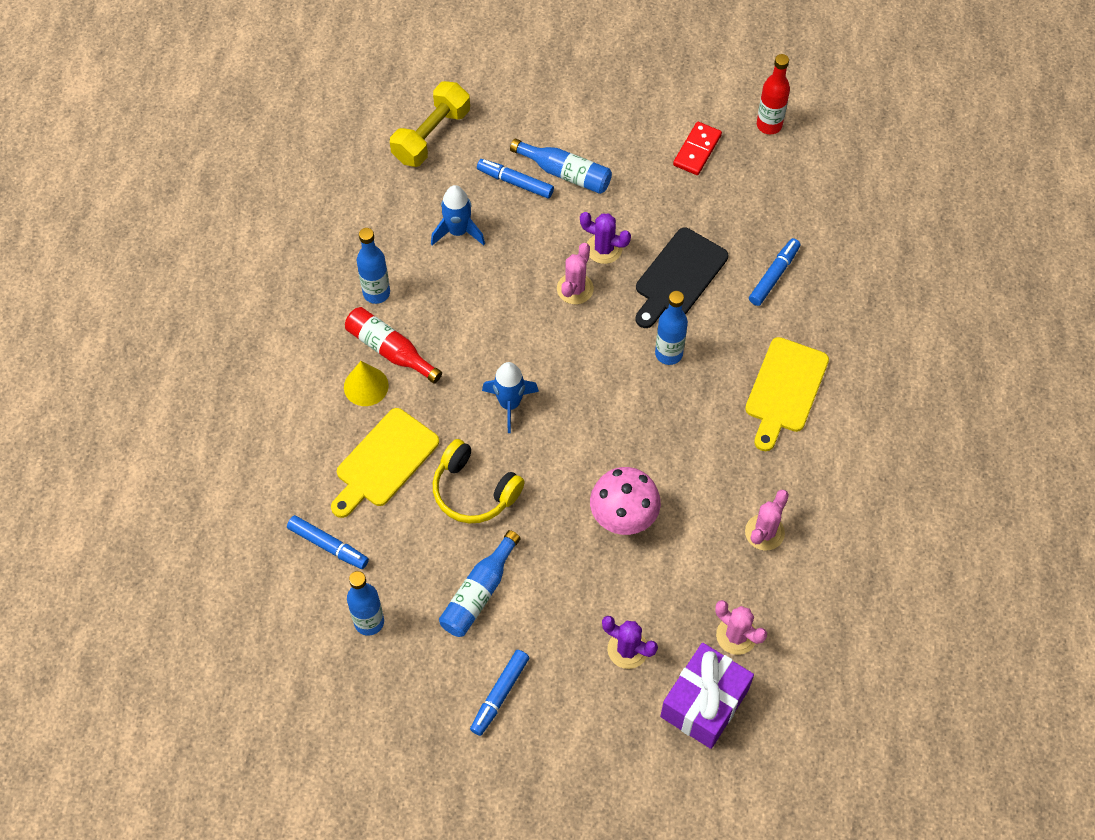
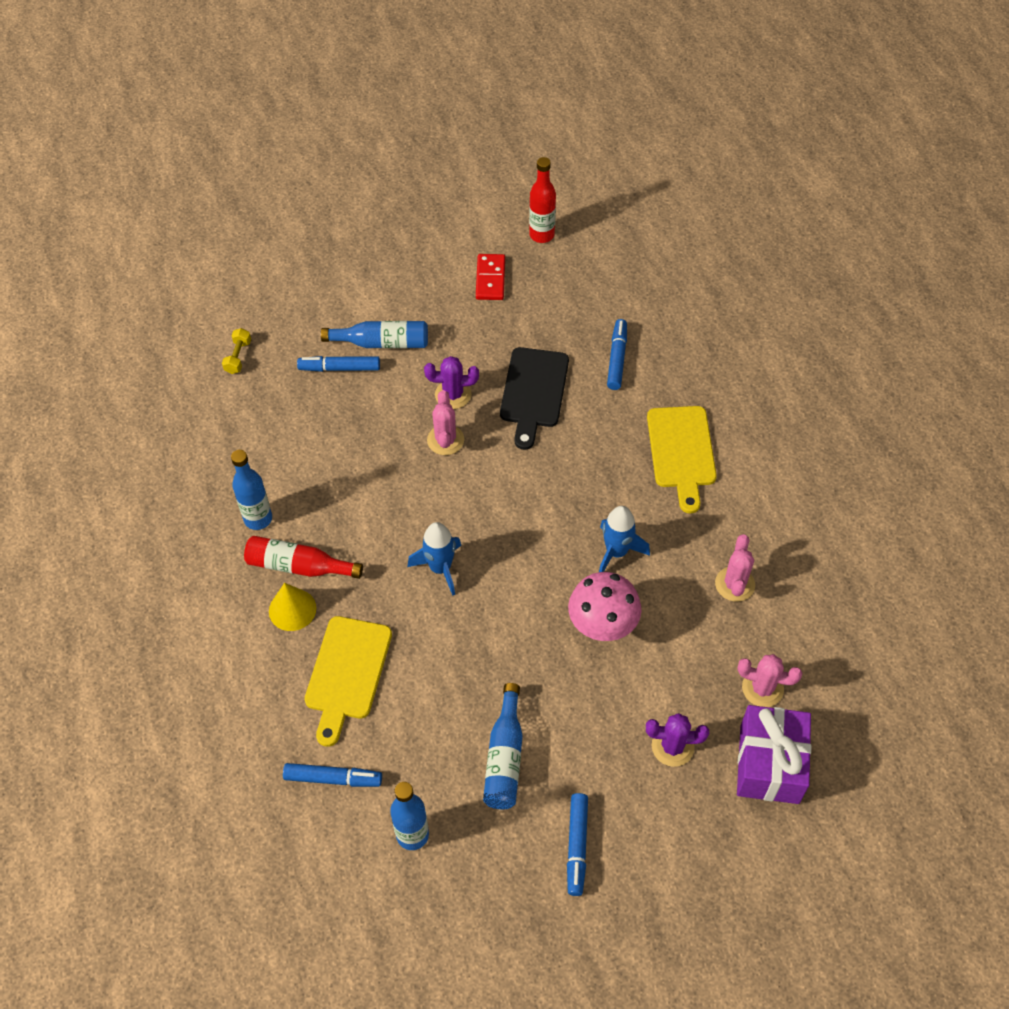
camera: 25 degrees left, 5 degrees down
yellow dumbbell [390,81,470,167] -> yellow dumbbell [222,328,251,374], size x0.48
blue rocket [431,185,485,245] -> blue rocket moved to [599,506,650,572]
yellow headphones [433,439,525,523] -> none
blue bottle [655,291,688,365] -> none

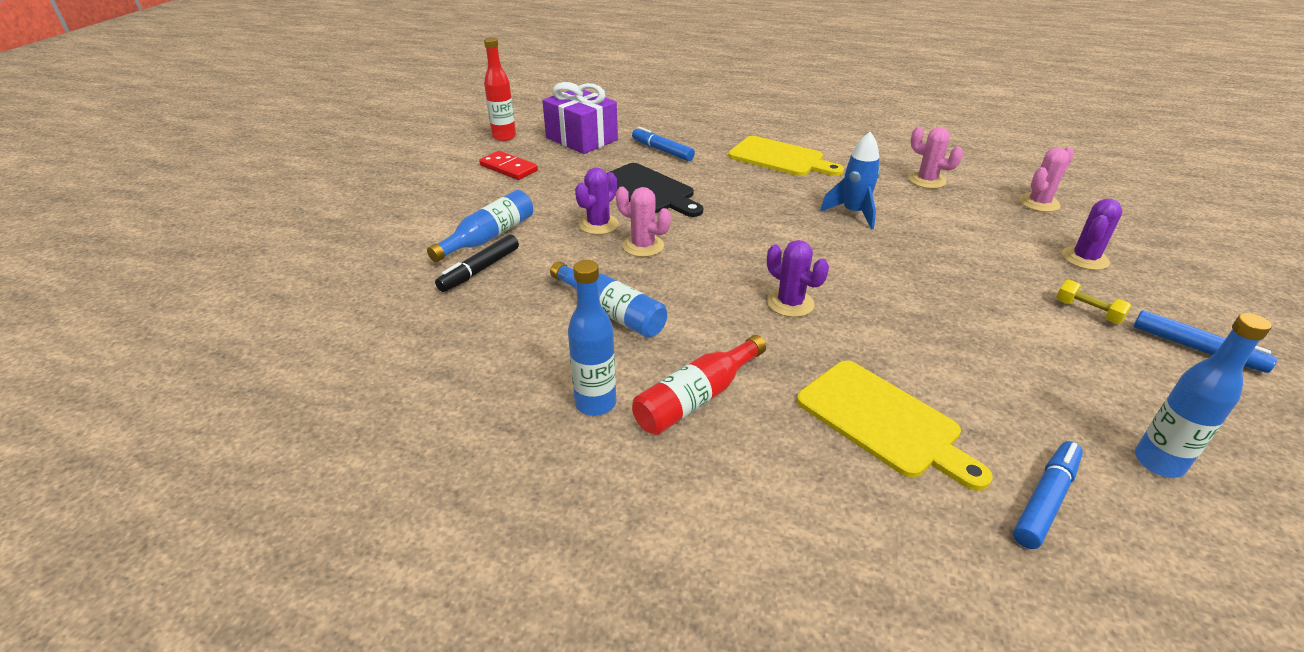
camera: 55 degrees left, 20 degrees down
yellow dumbbell [222,328,251,374] -> yellow dumbbell moved to [1056,280,1132,324]
yellow cone [269,583,316,631] -> none
blue marker [297,356,380,372] -> black marker [435,234,519,292]
blue rocket [407,522,461,596] -> purple cactus [767,240,829,317]
blue bottle [483,683,523,809] -> blue bottle moved to [550,261,667,338]
pink mushroom [568,572,641,641] -> none
purple gift [737,705,811,804] -> purple gift moved to [542,82,618,154]

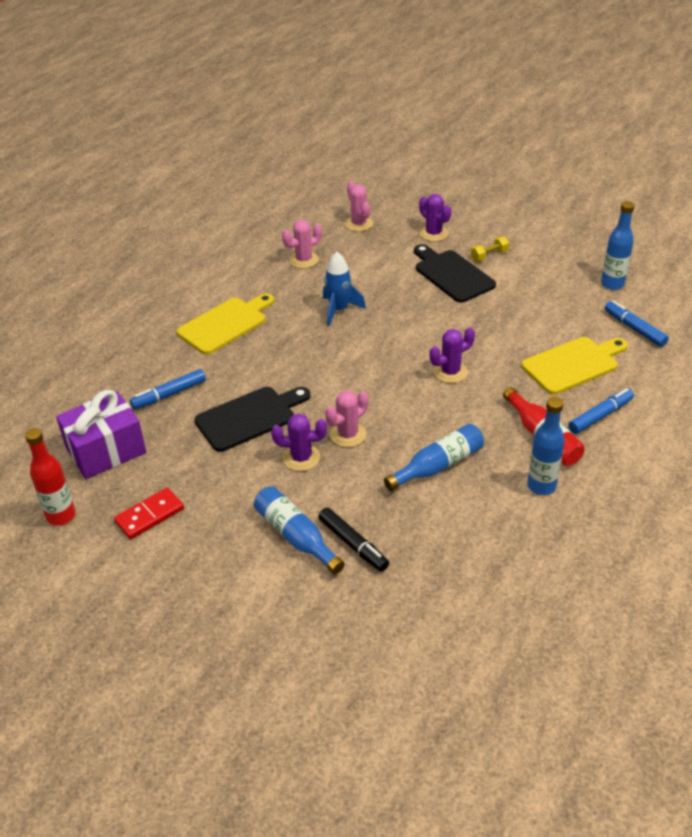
camera: 75 degrees left, 5 degrees up
purple cactus [575,168,619,235] -> purple cactus turned 45 degrees counterclockwise [271,413,327,471]
blue marker [1133,310,1277,373] -> blue marker moved to [568,388,634,434]
none -> black cutting board [414,244,496,302]

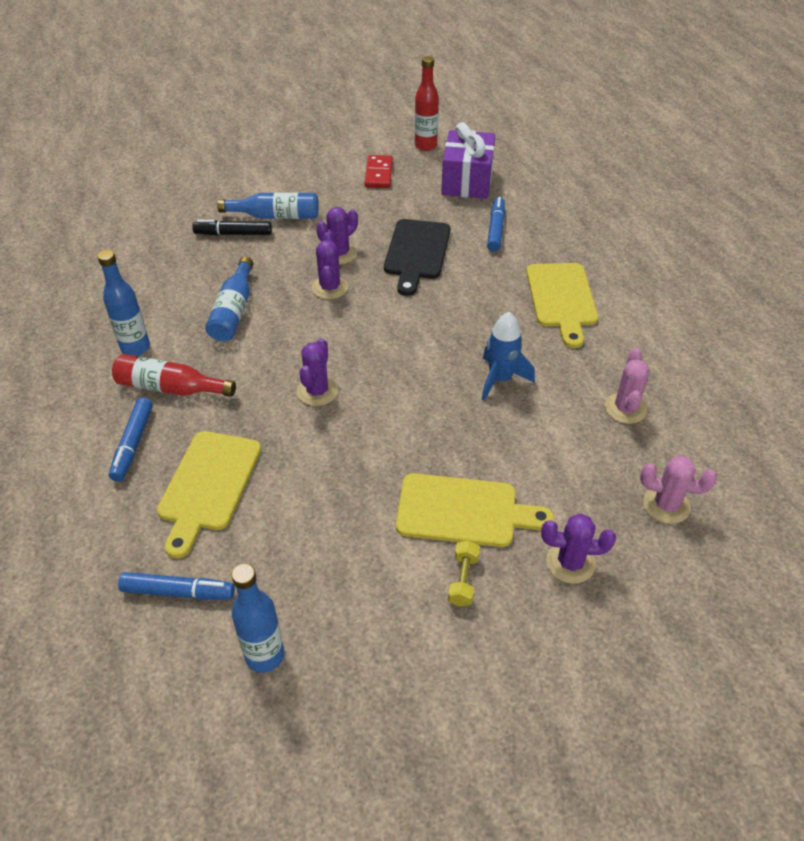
camera: 130 degrees right, 5 degrees up
pink cactus [325,390,369,447] -> purple cactus [312,232,348,299]
black cutting board [414,244,496,302] -> yellow cutting board [396,473,554,547]

